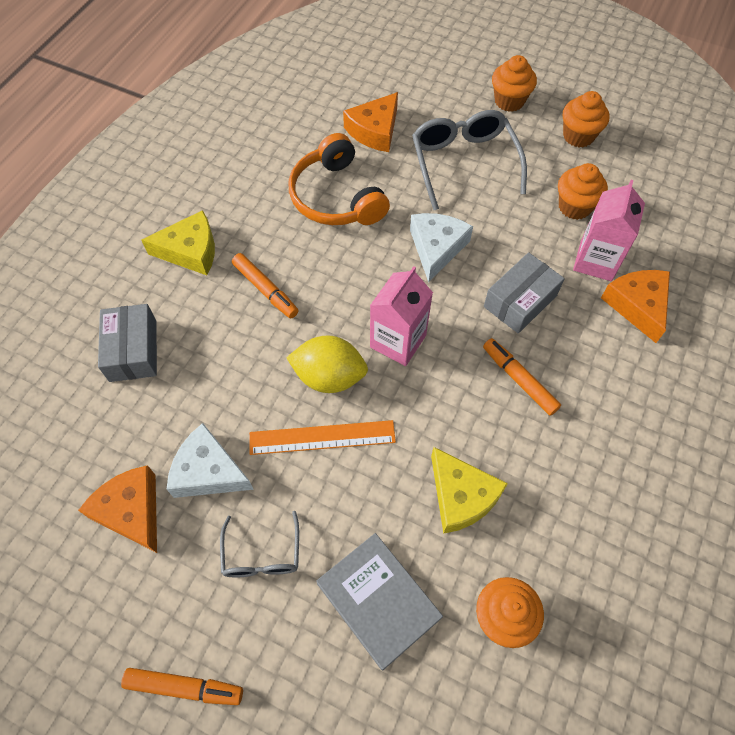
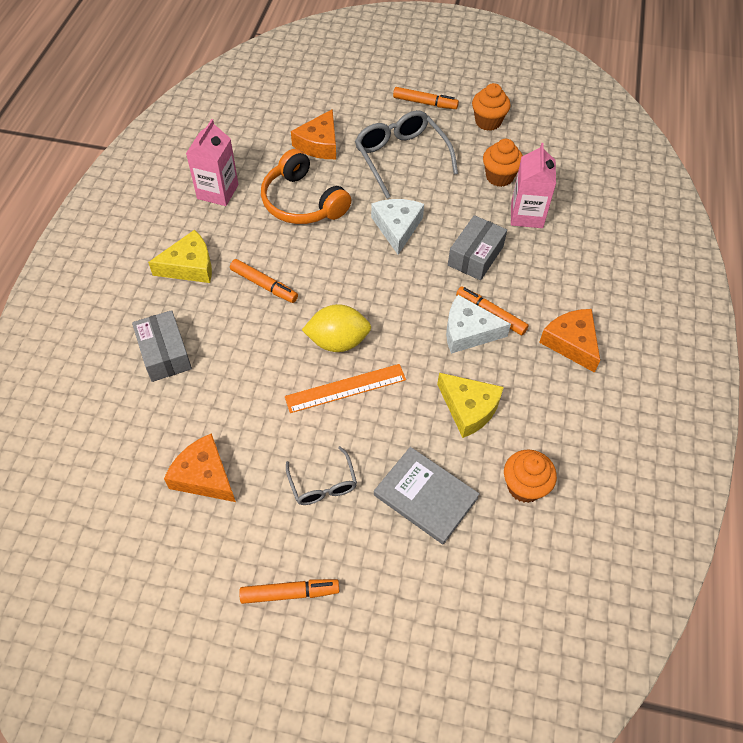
camera: 15 degrees left, 5 degrees down
white cheese [167,423,254,498] -> white cheese moved to [446,295,511,354]
pink carton [370,266,433,366] -> pink carton moved to [186,119,239,206]
orange cupcake [492,55,537,112] -> orange marker [393,87,459,109]
orange cheese [601,270,670,343] -> orange cheese moved to [539,309,600,373]

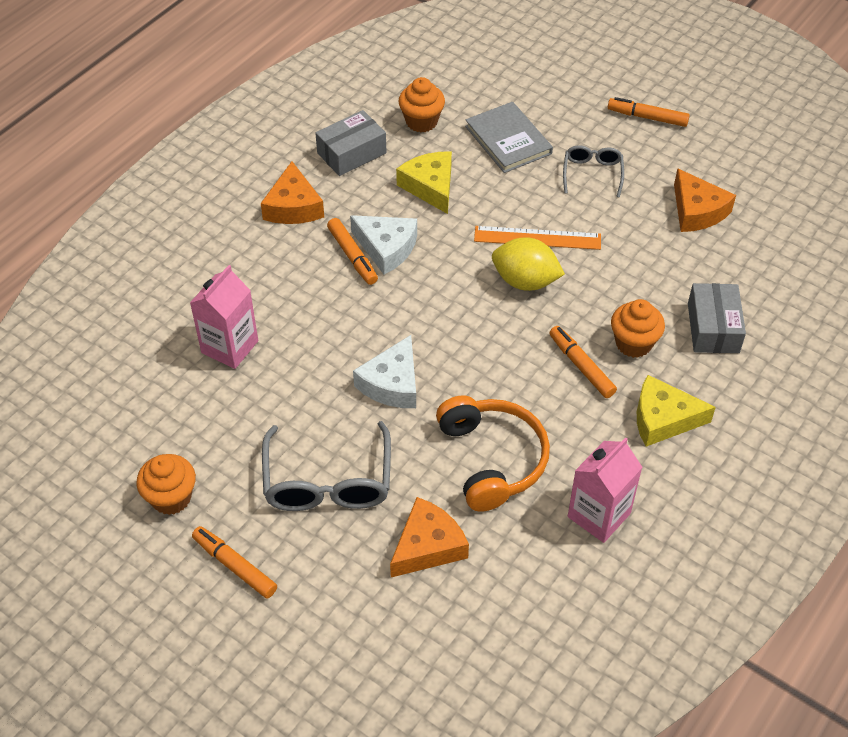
camera: 155 degrees left, 5 degrees down
grey box [448,215,507,280] -> grey box moved to [315,110,387,176]
orange cupcake [483,139,523,187] -> orange cupcake moved to [611,299,665,358]

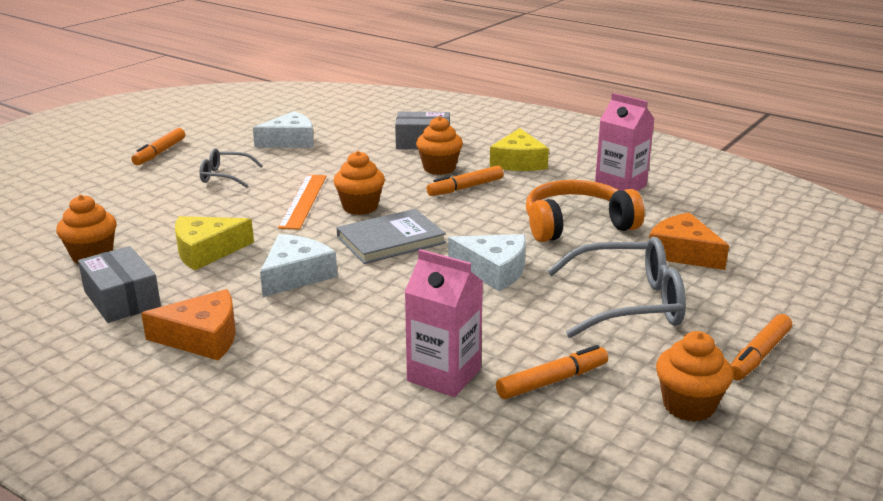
camera: 90 degrees left, 25 degrees down
orange marker [327,218,378,285] -> orange marker moved to [496,345,608,399]
grey book [465,102,553,173] -> grey book moved to [336,209,446,264]
yellow lemon [492,237,565,291] -> orange cupcake [333,151,385,215]
orange cheese [674,168,736,232] -> white cheese [253,111,314,148]

